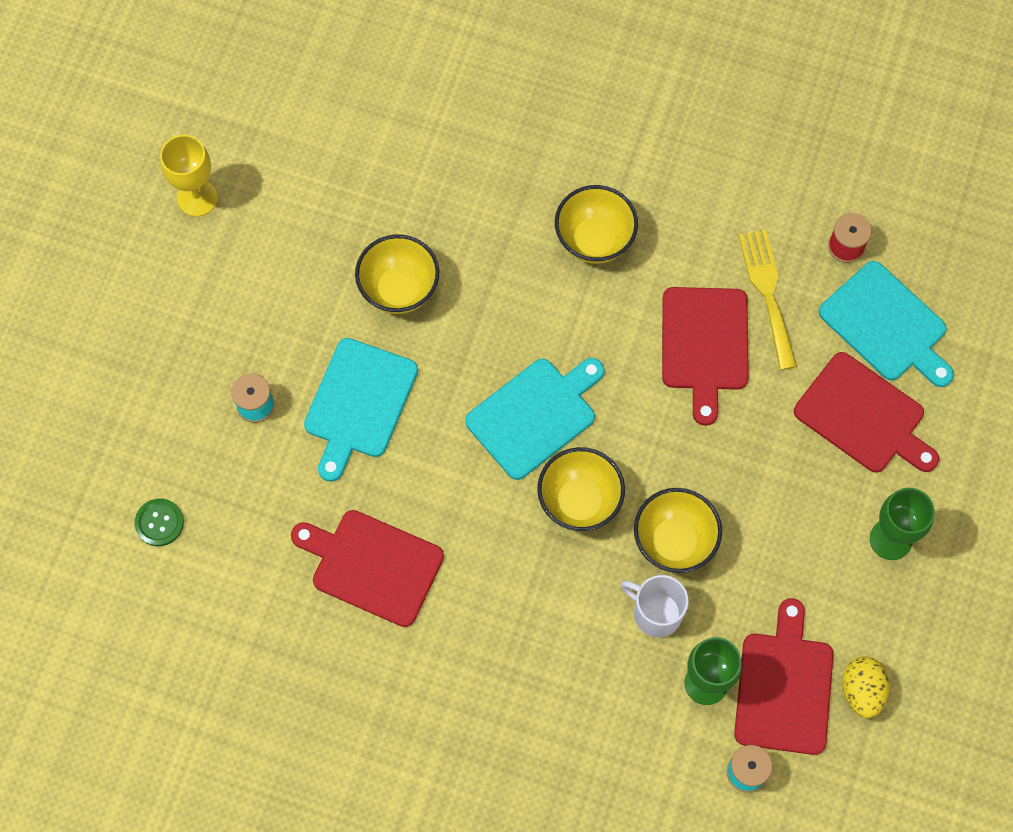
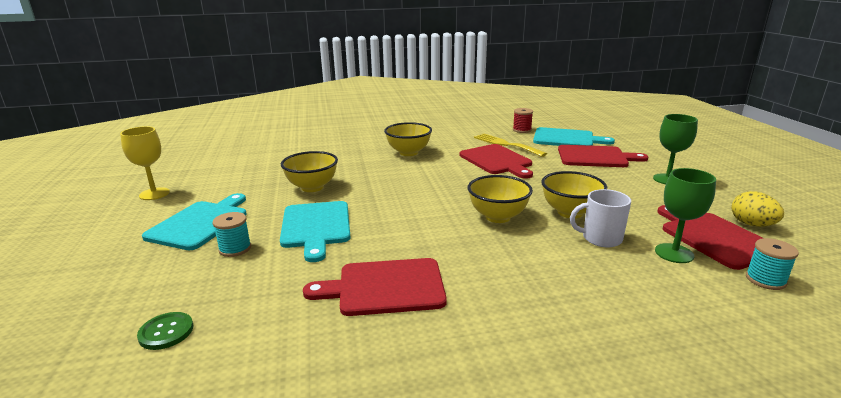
camera: 30 degrees left, 45 degrees down
turquoise cutting board [465,358,604,480] -> turquoise cutting board moved to [142,193,247,250]

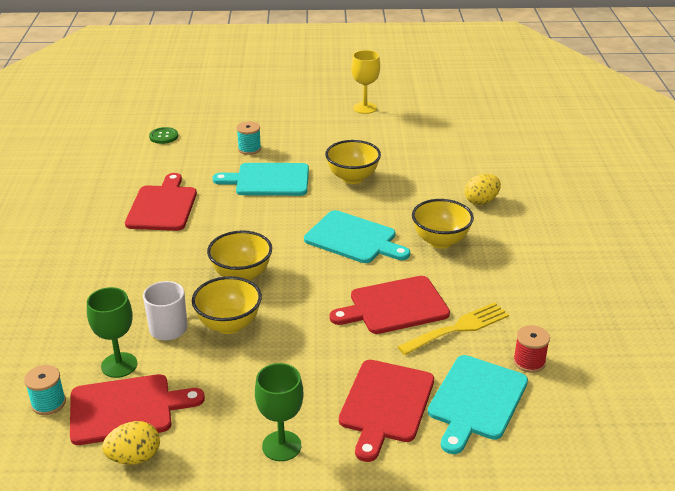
camera: 100 degrees right, 10 degrees up
turquoise cutting board [142,193,247,250] -> turquoise cutting board moved to [304,210,410,263]
none -> yellow egg [465,174,501,205]

